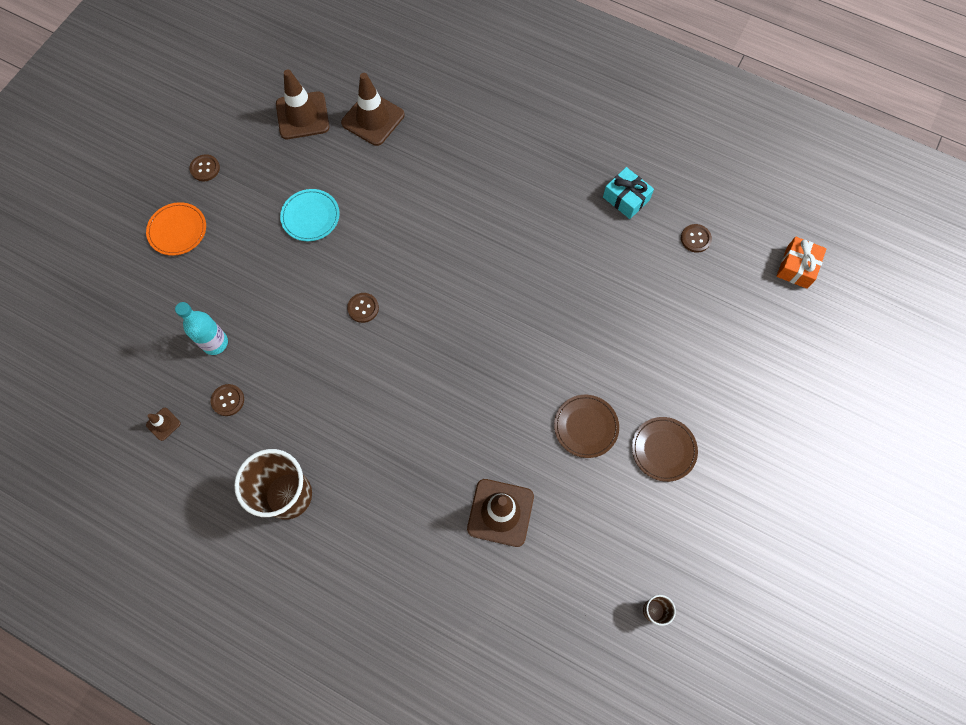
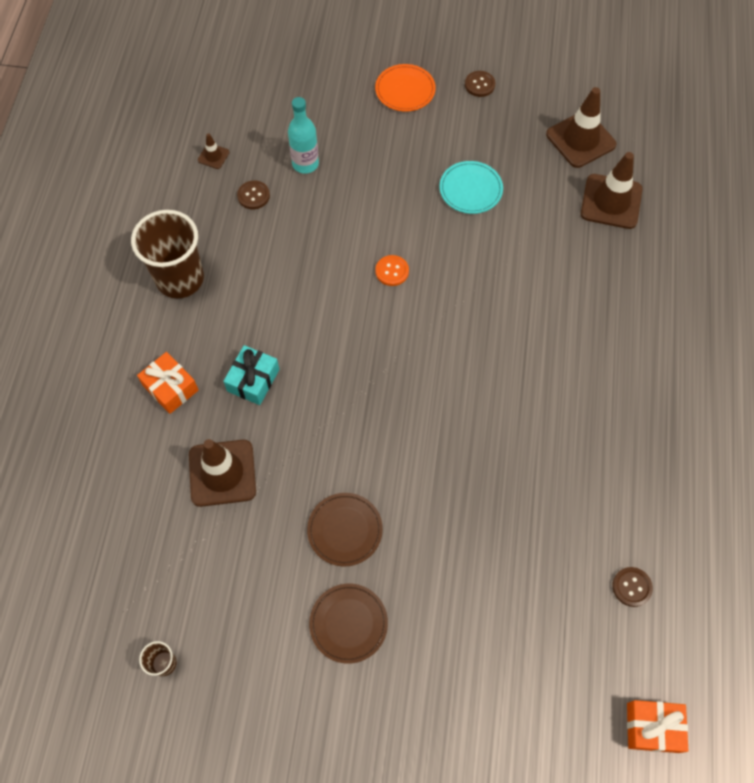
camera: 70 degrees right, 5 degrees down
brown button [347,293,379,323] -> orange button [375,255,409,286]
turquoise gift [603,167,654,219] -> turquoise gift moved to [223,345,280,405]
none -> orange gift [137,352,199,414]

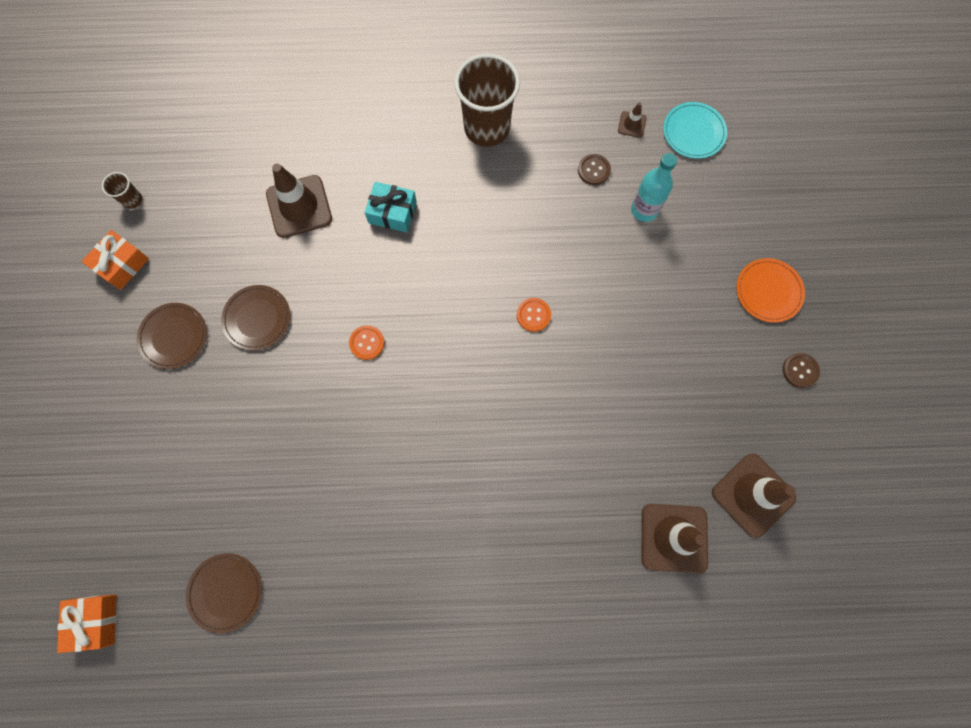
camera: 80 degrees right, 10 degrees up
orange gift [137,352,199,414] -> orange gift moved to [81,230,149,290]
turquoise plate [439,161,503,214] -> turquoise plate moved to [663,102,727,159]
brown button [612,567,653,607] -> brown plate [186,553,262,633]
none -> orange button [349,325,385,360]

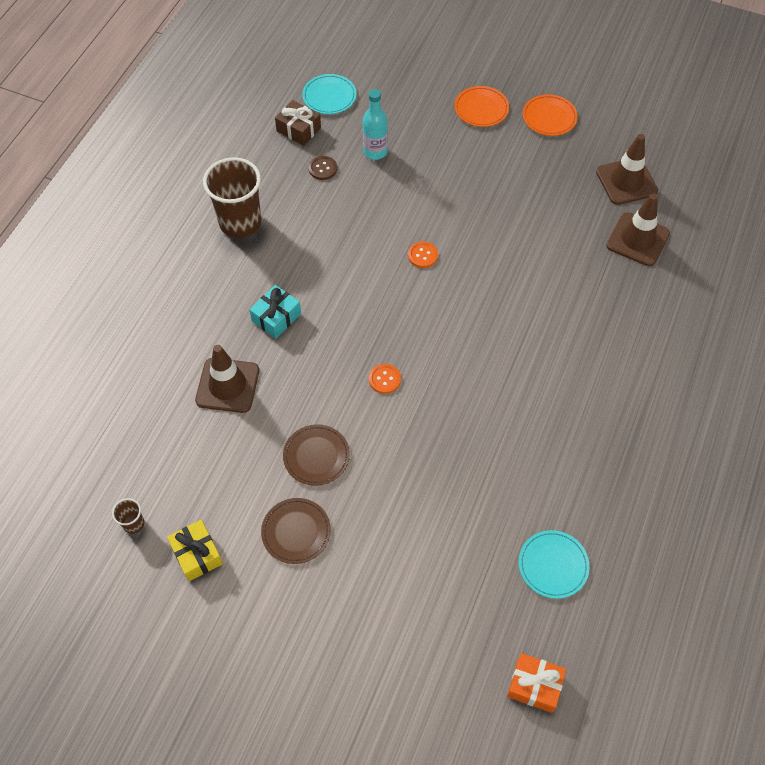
camera: 65 degrees left, 15 degrees down
orange gift [81,230,149,290] -> yellow gift [167,520,223,581]
brown plate [186,553,262,633] -> turquoise plate [519,530,590,599]
brown traffic cone [618,102,647,138] -> brown gift [275,100,321,146]
brown button [783,353,820,388] -> orange plate [523,94,578,136]

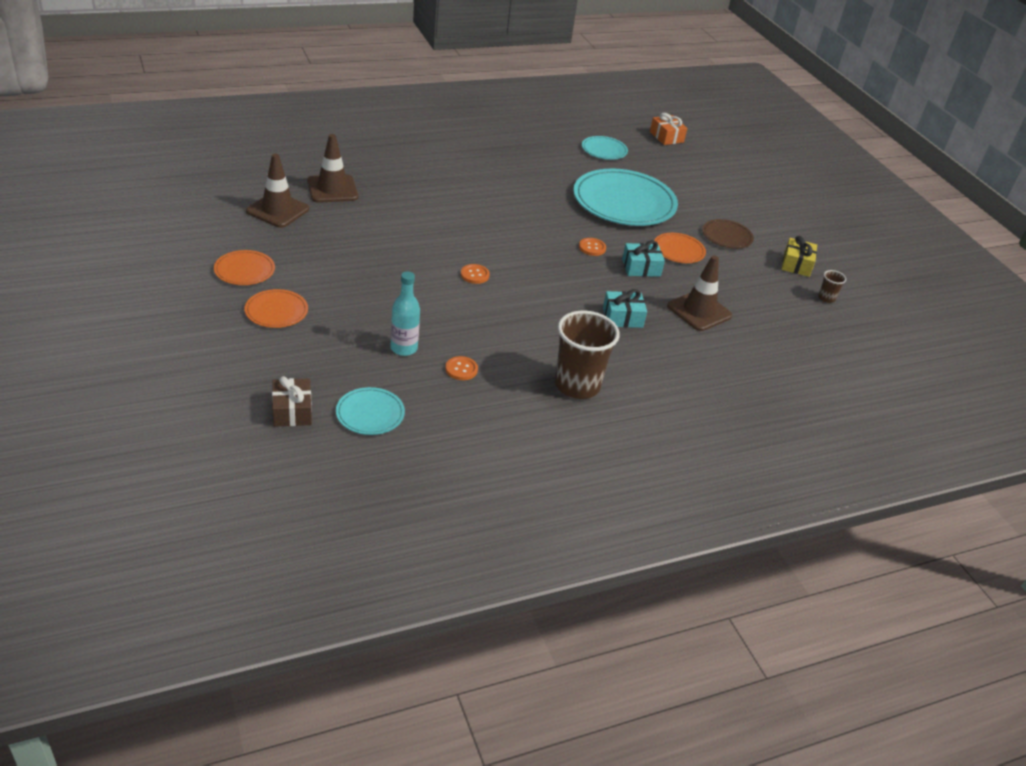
camera: 140 degrees left, 20 degrees down
brown gift [275,100,321,146] -> brown gift moved to [272,376,312,427]
brown plate [283,424,350,486] -> orange plate [654,233,706,263]
brown button [309,156,337,180] -> orange button [445,356,478,380]
none -> turquoise plate [573,169,678,226]
none -> turquoise gift [622,241,665,277]

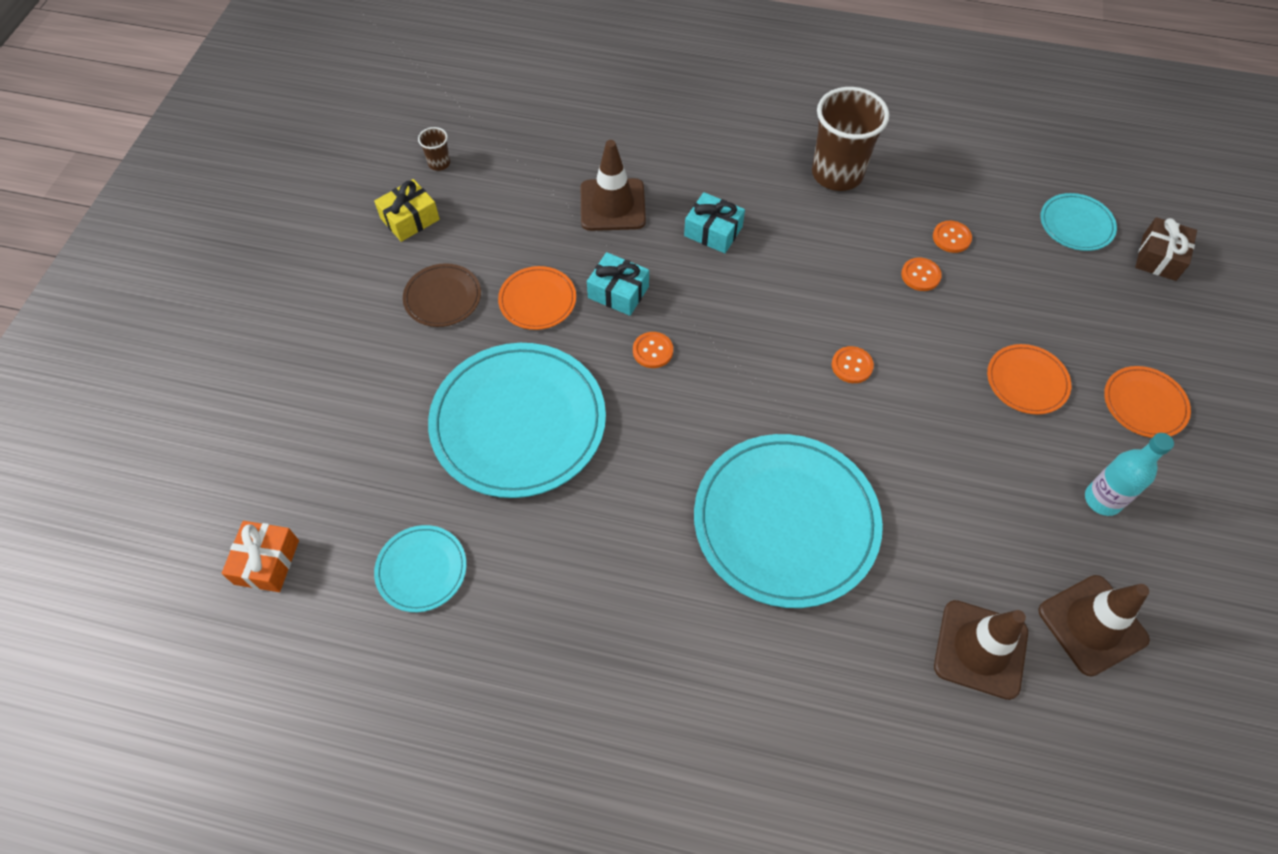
camera: 140 degrees left, 20 degrees up
orange plate [214,250,275,285] -> orange plate moved to [987,344,1071,414]
turquoise bottle [390,271,420,356] -> turquoise bottle moved to [1085,433,1174,516]
none -> turquoise plate [694,434,883,608]
none -> orange button [901,257,942,291]

